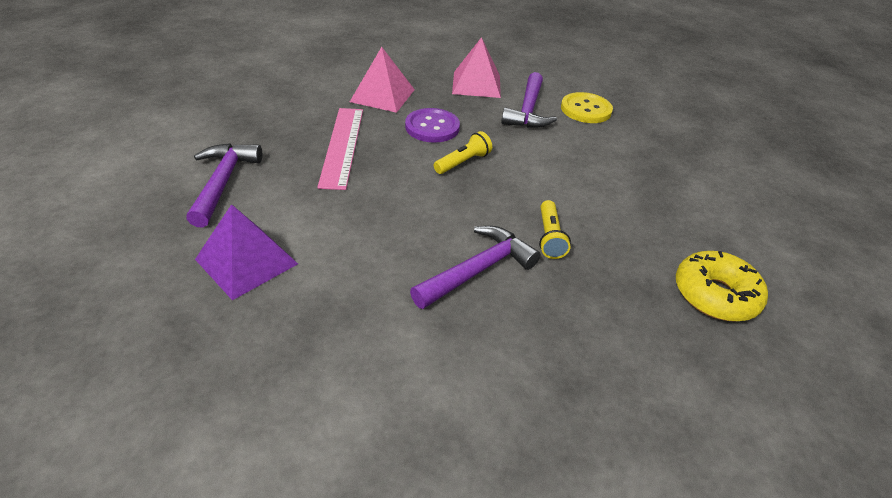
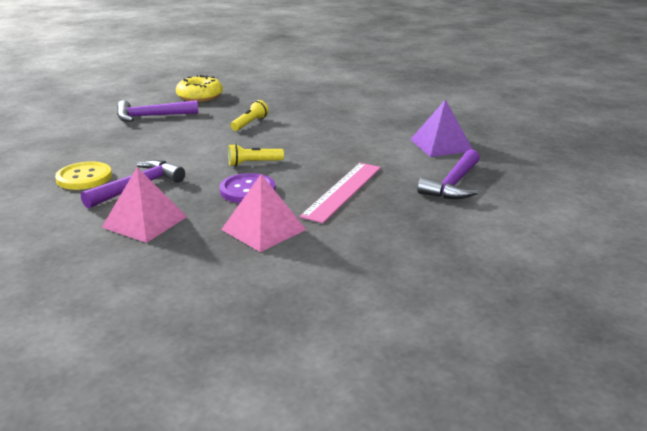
camera: 150 degrees left, 15 degrees down
purple hammer [410,226,540,309] -> purple hammer moved to [117,100,198,122]

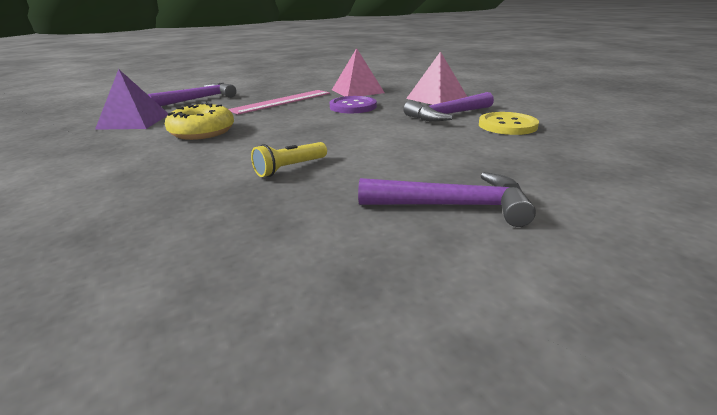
camera: 160 degrees left, 0 degrees up
yellow donut [176,75,223,102] -> yellow donut moved to [165,102,234,140]
yellow flashlight [228,144,284,166] -> none

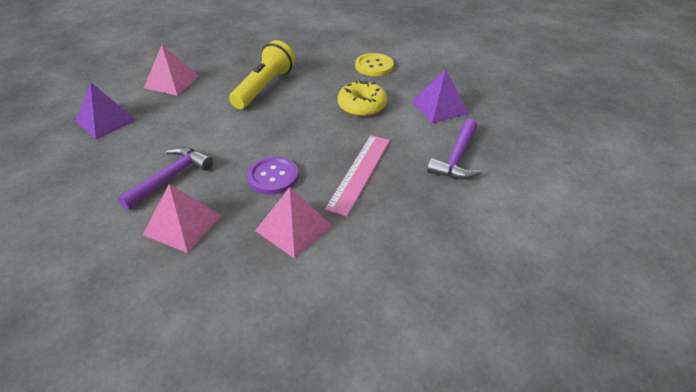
camera: 155 degrees right, 15 degrees up
yellow flashlight [251,142,327,177] -> yellow flashlight [229,40,295,109], size x1.96
purple hammer [358,172,536,227] -> pink pyramid [144,45,199,96]
yellow button [479,112,539,135] -> yellow button moved to [355,53,394,76]
none -> purple pyramid [75,82,137,139]

